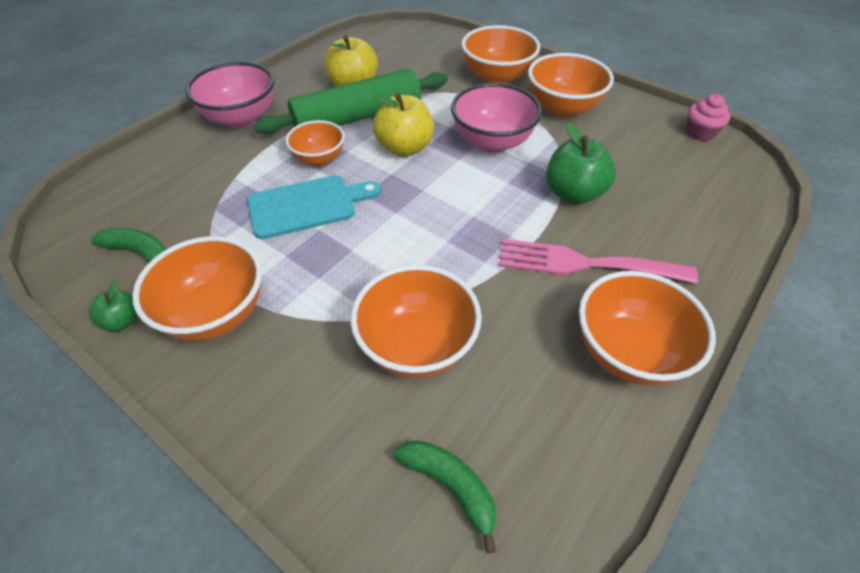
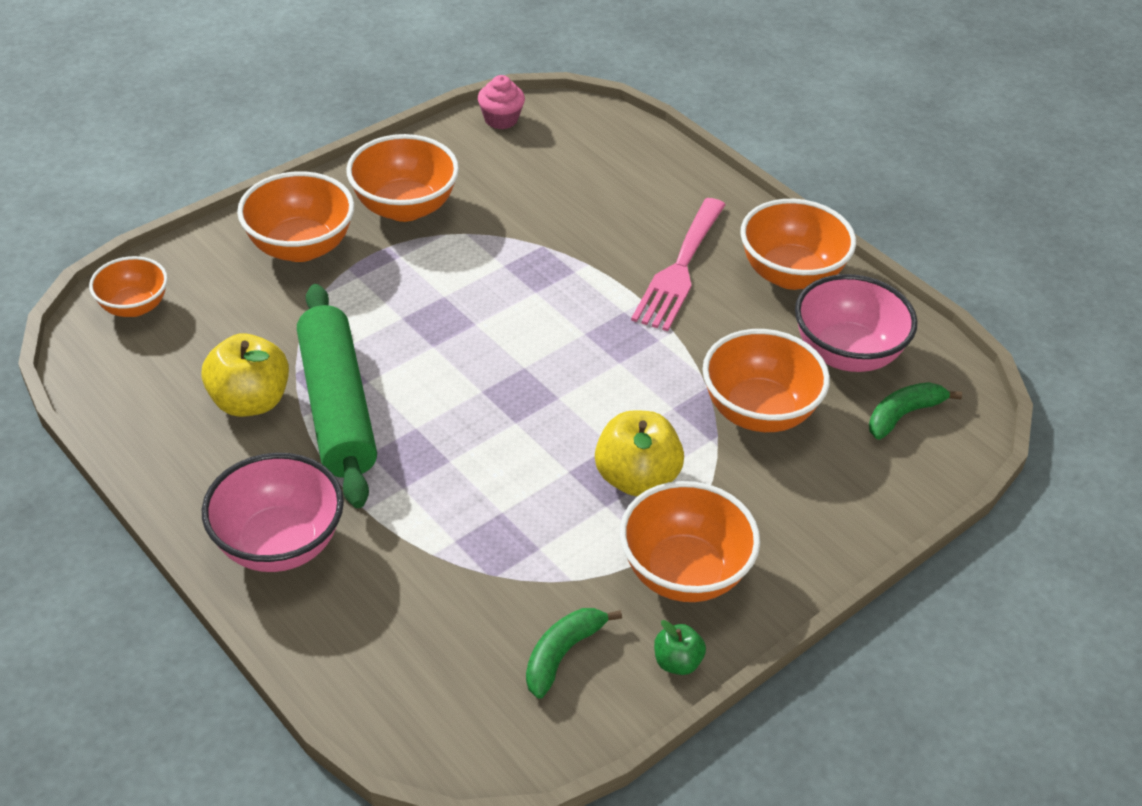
camera: 80 degrees left, 5 degrees down
turquoise cutting board [247,175,381,239] -> none
orange bowl [285,120,345,166] -> orange bowl moved to [89,256,168,317]
yellow apple [373,93,434,157] -> yellow apple moved to [595,410,684,496]
pink bowl [451,83,542,153] -> pink bowl moved to [795,274,918,372]
green apple [546,122,616,204] -> none

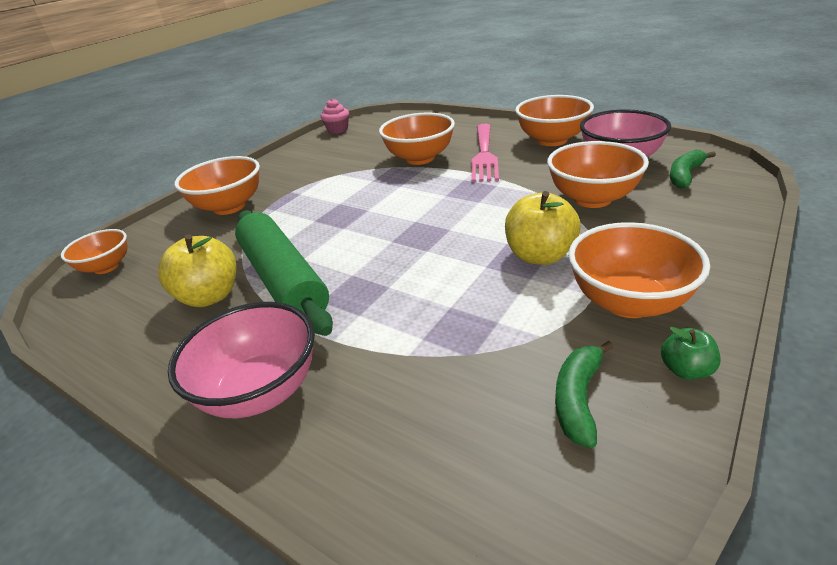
camera: 10 degrees left, 10 degrees down
orange bowl [346,134,459,222] -> orange bowl moved to [379,113,455,165]

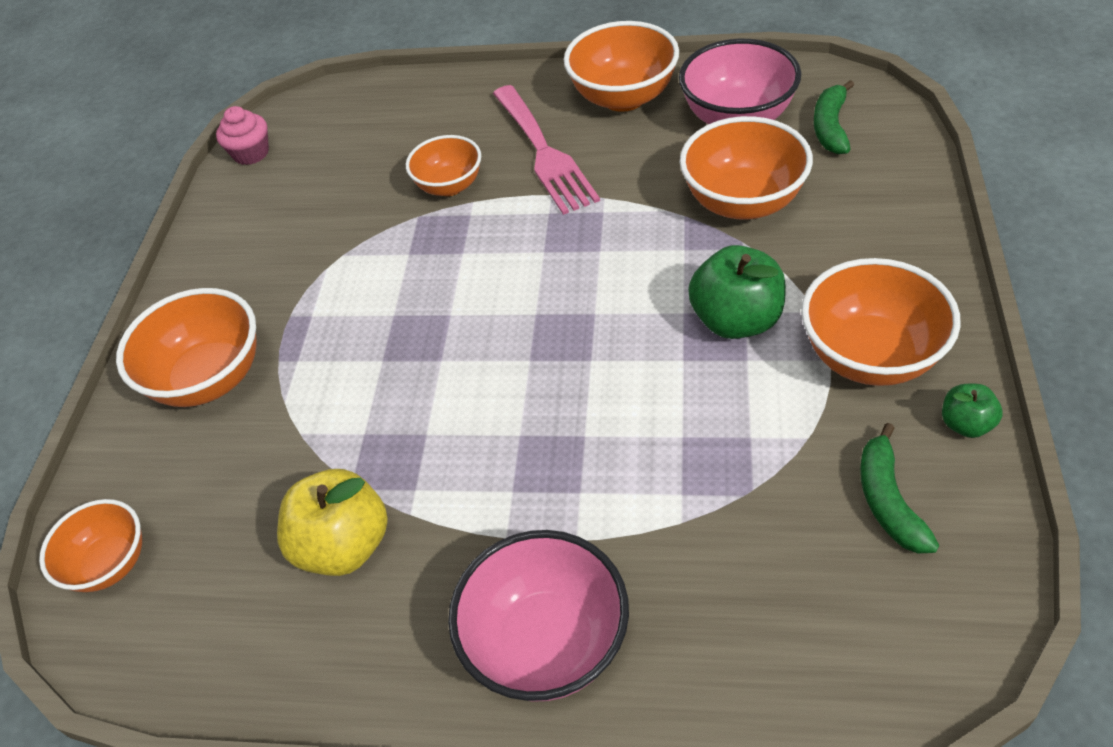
camera: 25 degrees left, 15 degrees up
green rolling pin [235,210,333,336] -> none
orange bowl [379,113,455,165] -> orange bowl [406,135,481,196], size x0.64
yellow apple [505,191,581,265] -> green apple [688,245,786,339]

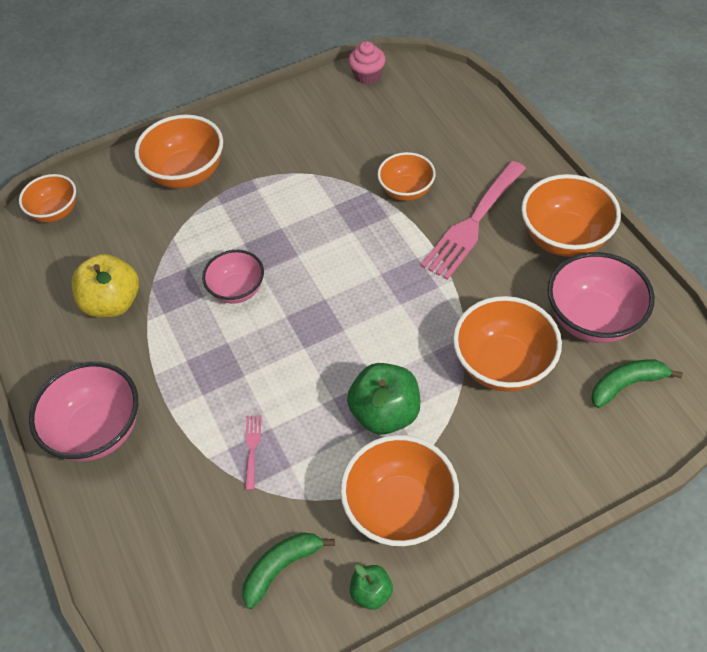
camera: 55 degrees right, 5 degrees up
none -> pink bowl [202,250,264,304]
none -> pink fork [245,415,262,490]

